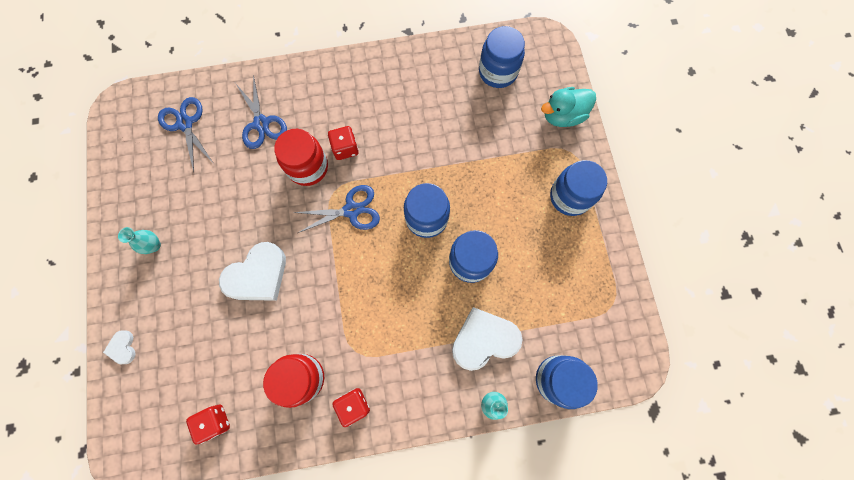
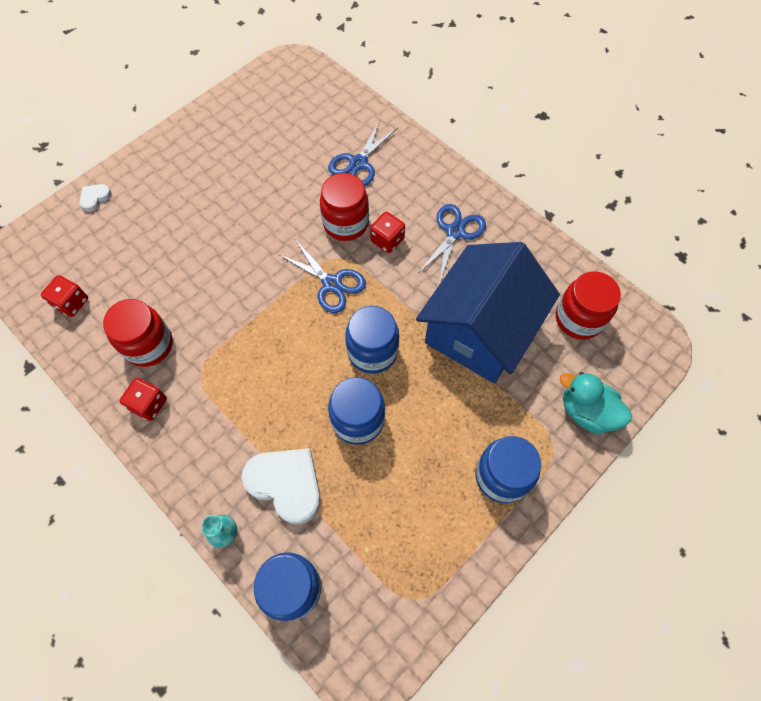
camera: 55 degrees right, 10 degrees down
turquoise vase [118,227,161,254] -> none
blue scissors [158,97,213,172] -> blue scissors moved to [418,204,486,281]
white heart [219,242,286,301] -> none
blue jar [479,26,525,88] -> red jar [556,271,621,340]
none -> blue house [416,242,560,383]

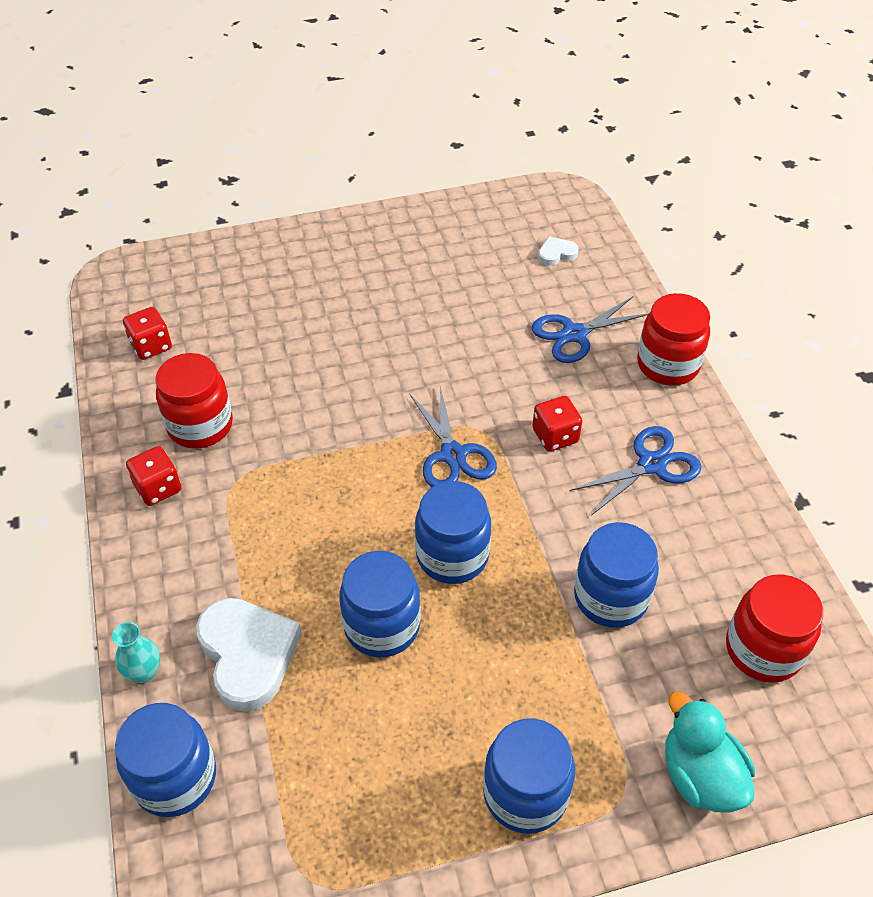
camera: 30 degrees right, 15 degrees down
white heart [80,184,111,212] -> white heart moved to [538,236,579,266]
red jar [320,173,369,241] -> red jar moved to [637,293,710,385]
blue house [416,242,560,383] -> blue jar [574,522,659,628]

